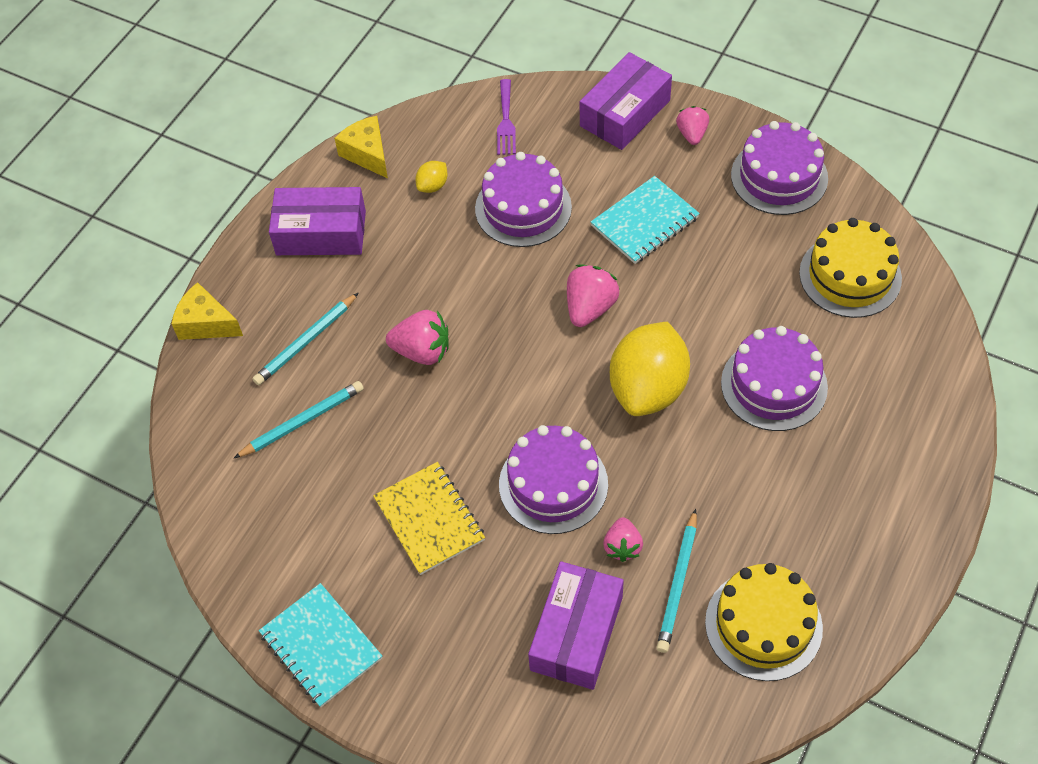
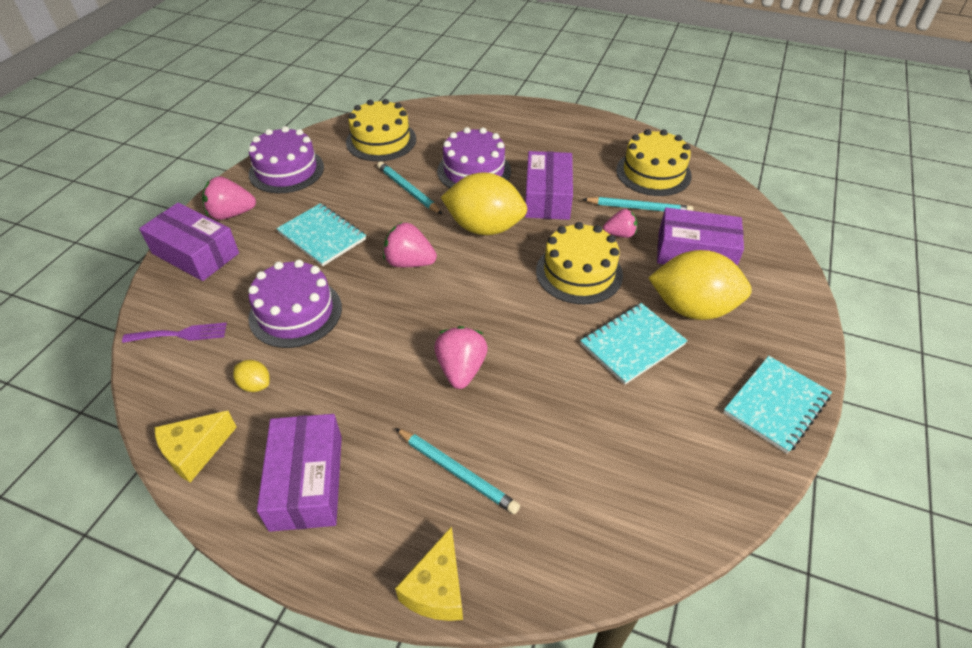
camera: 100 degrees left, 10 degrees down
turquoise pencil [234,381,364,458] -> turquoise pencil moved to [377,161,442,214]
yellow notebook [373,462,485,575] -> turquoise notebook [580,303,688,385]
purple cake [499,425,608,534] -> yellow cake [536,222,623,304]
pink strawberry [676,106,709,145] -> pink strawberry [202,176,256,220], size x1.52
none -> purple box [525,151,573,220]
none -> yellow lemon [648,250,752,320]

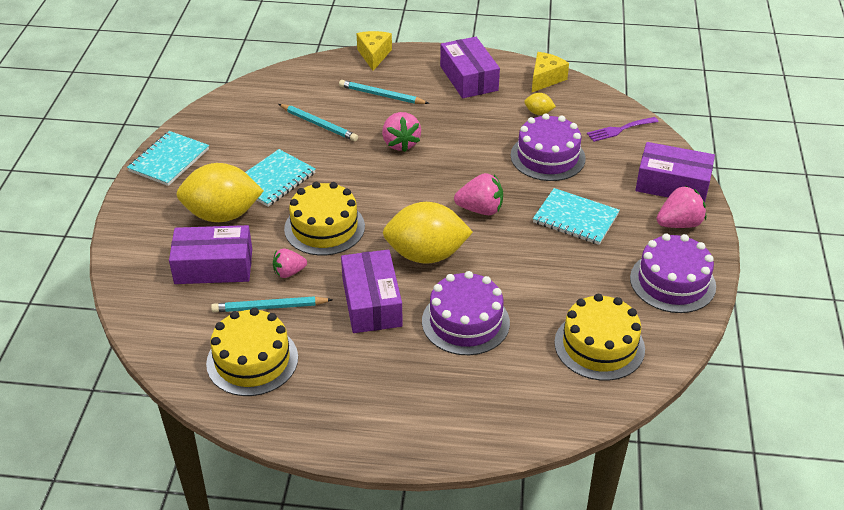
camera: 165 degrees right, 5 degrees down
turquoise pencil [377,161,442,214] -> turquoise pencil moved to [279,104,358,142]

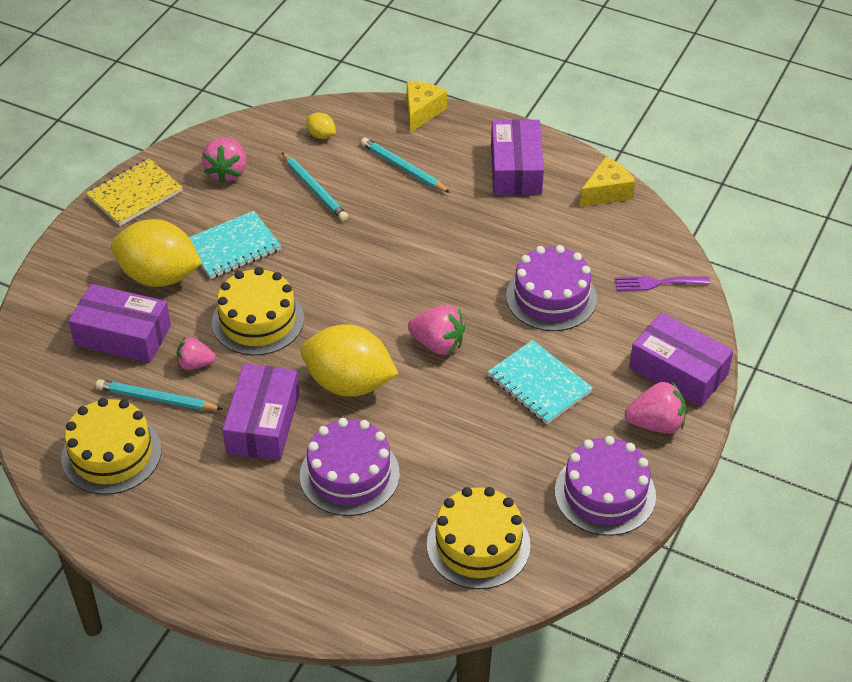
camera: 20 degrees right, 5 degrees up
turquoise notebook [127,131,209,186] -> yellow notebook [86,158,183,226]
pink strawberry [382,112,421,152] -> pink strawberry moved to [202,138,247,183]
yellow lemon [524,93,556,115] -> yellow lemon moved to [306,113,336,139]

